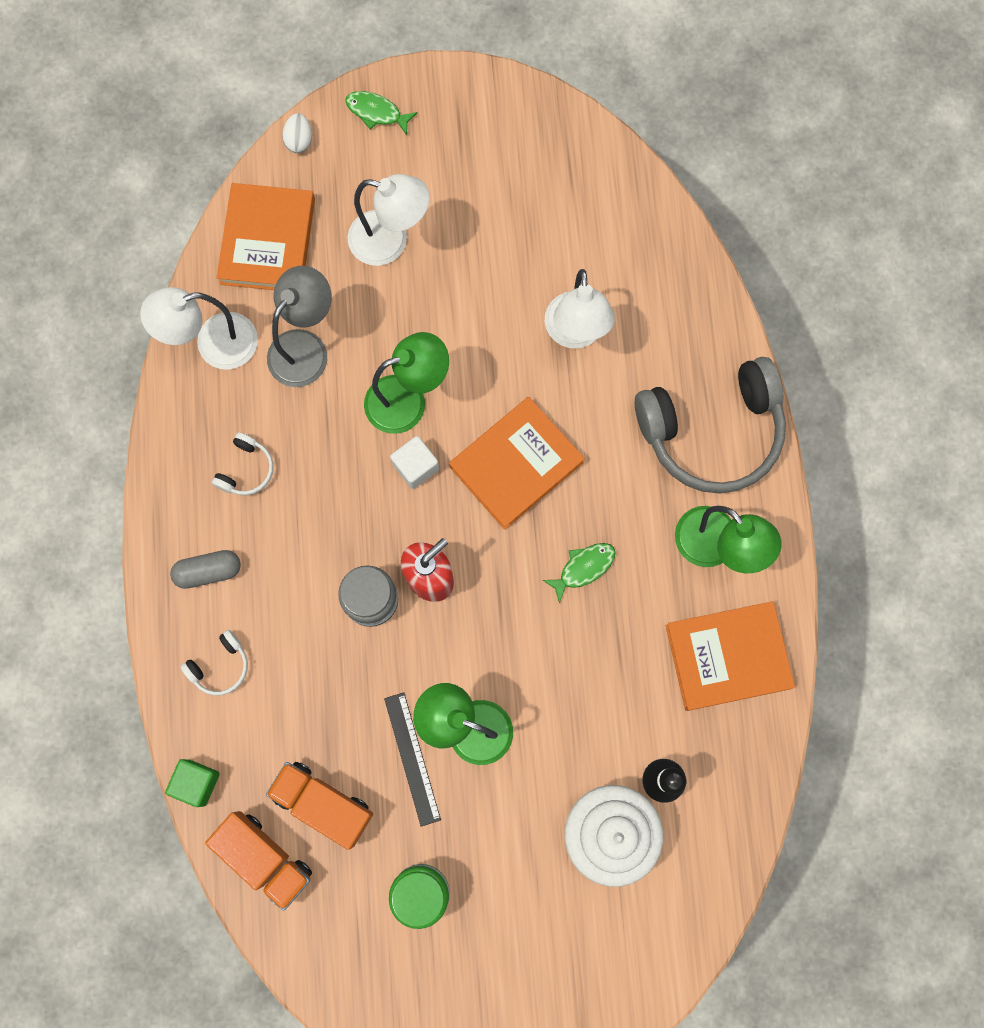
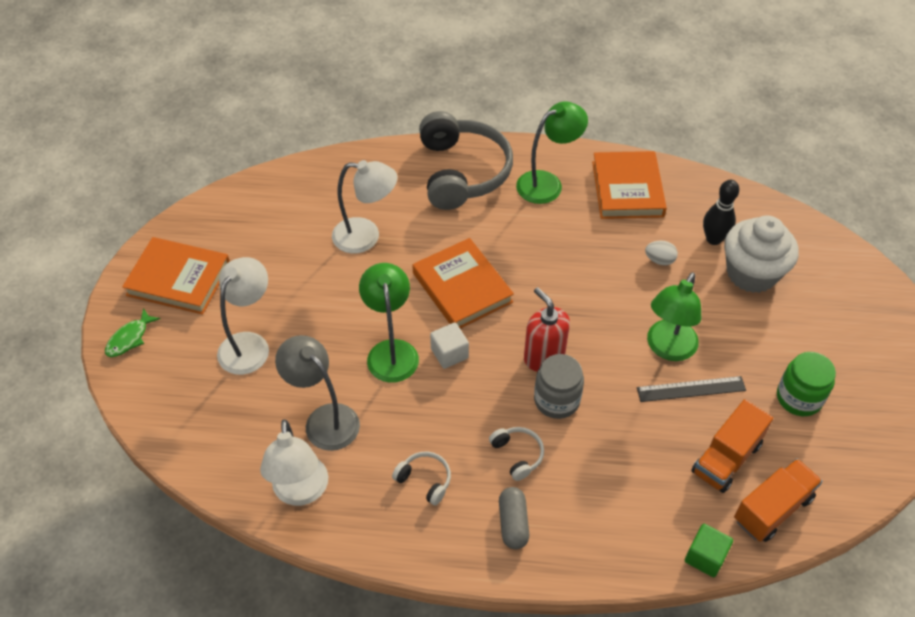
camera: 80 degrees left, 25 degrees down
white headphones [180,630,248,696] -> white headphones moved to [489,427,544,481]
orange book [217,183,315,290] -> orange book moved to [122,237,230,315]
white egg [282,113,312,153] -> white egg moved to [645,241,678,265]
green fish [543,543,616,603] -> none

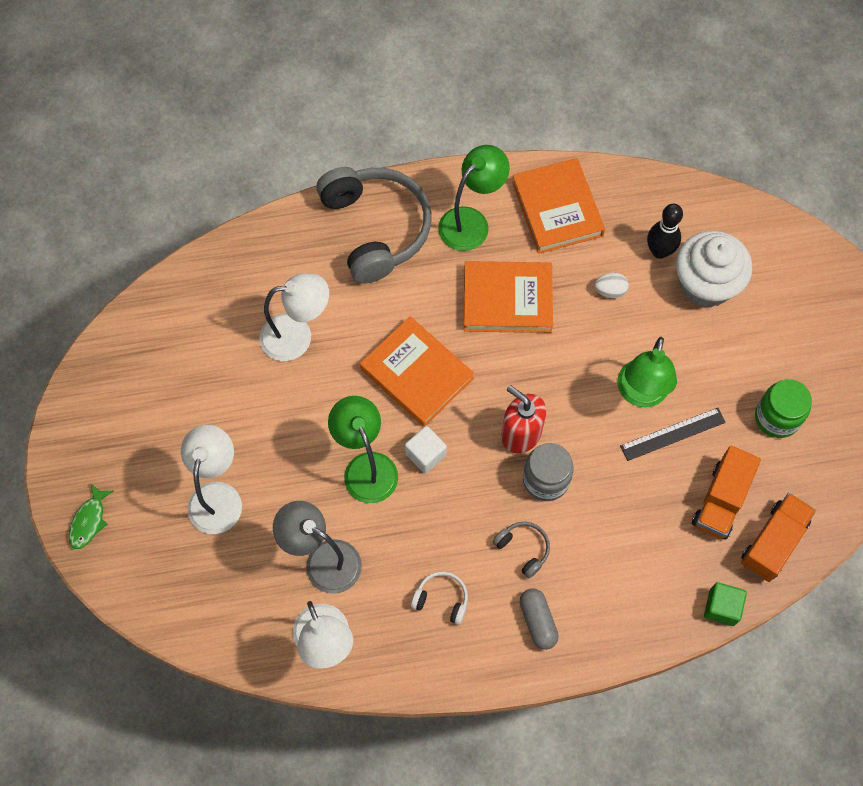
camera: 15 degrees left, 15 degrees up
orange book [122,237,230,315] -> orange book moved to [464,261,553,333]
white headphones [489,427,544,481] -> grey headphones [493,522,550,578]

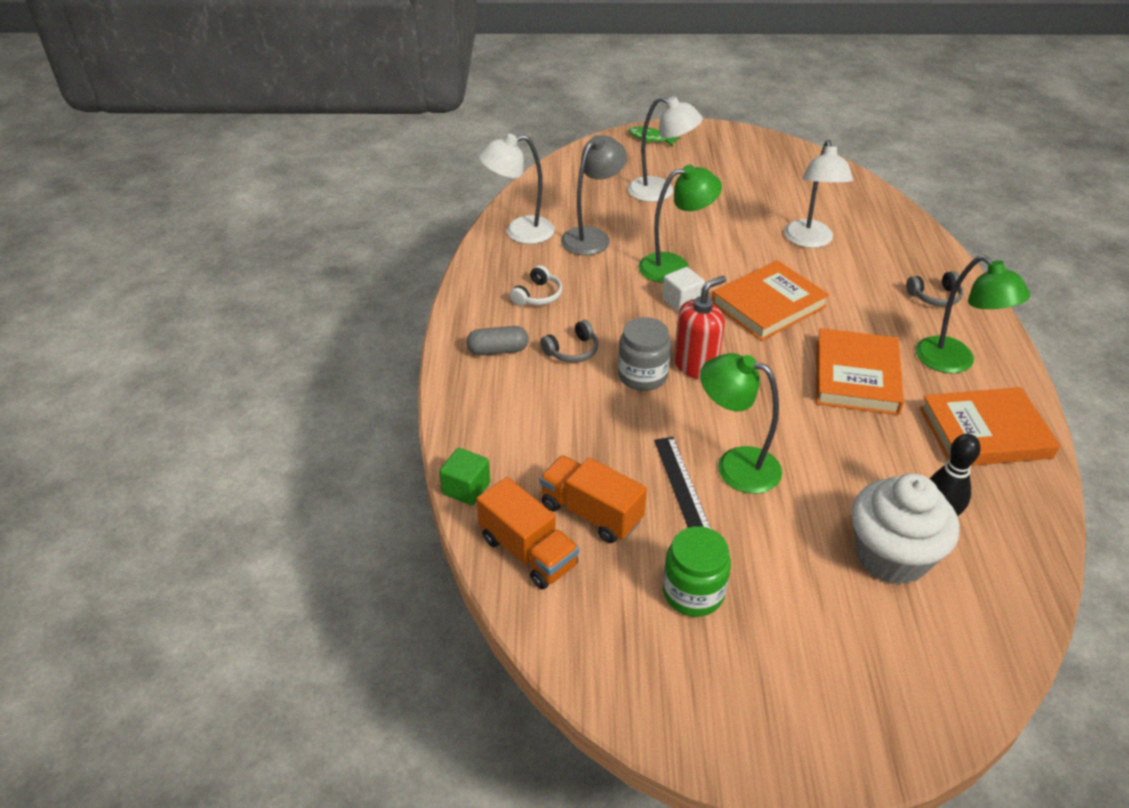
camera: 100 degrees right, 25 degrees down
grey headphones [316,167,432,284] -> grey headphones [906,271,963,306], size x0.42
white egg [594,273,629,298] -> none

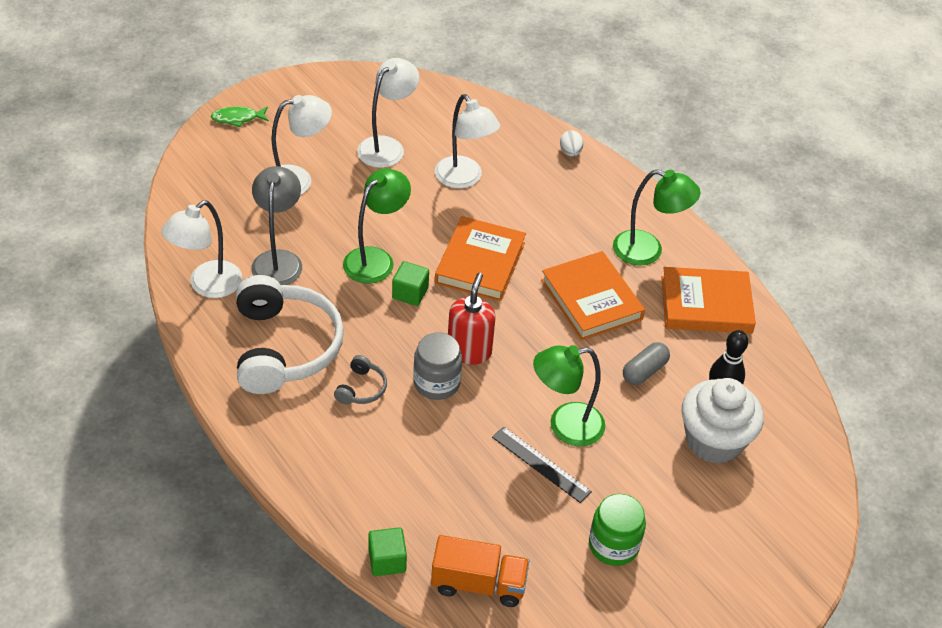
camera: 40 degrees left, 5 degrees up
grey capsule [466,326,529,355] -> grey capsule moved to [623,342,670,385]
white headphones [510,265,562,306] -> white headphones [236,275,344,394], size x2.38
orange truck [539,455,647,543] -> none
white cube [662,267,705,313] -> green cube [392,261,429,306]
grey headphones [906,271,963,306] -> none
orange book [920,387,1060,466] -> orange book turned 45 degrees clockwise [661,267,756,334]
none -> white lamp [357,58,419,168]
none -> white egg [560,130,583,157]

